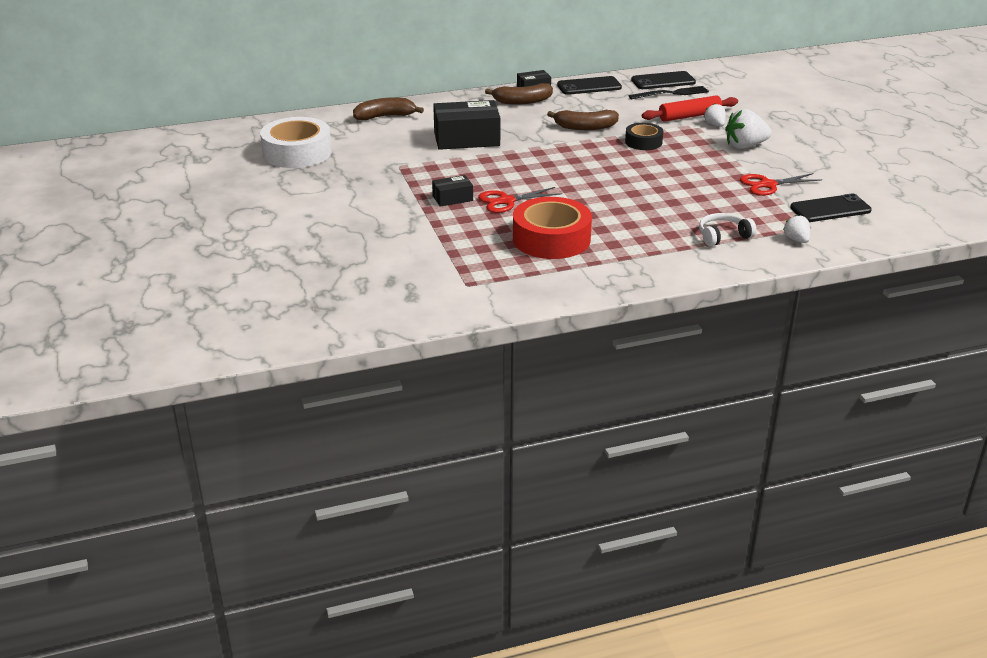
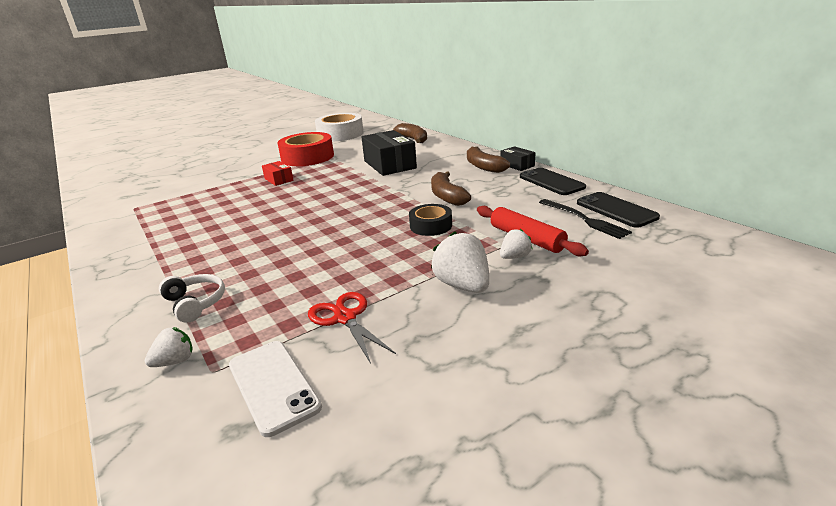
camera: 75 degrees right, 5 degrees down
black box [432,175,473,206] -> red box [262,161,294,186]
red scissors [478,187,562,213] -> none
red tape [513,197,592,259] -> red tape moved to [277,132,334,166]
black phone [790,193,872,222] -> white phone [229,341,322,437]

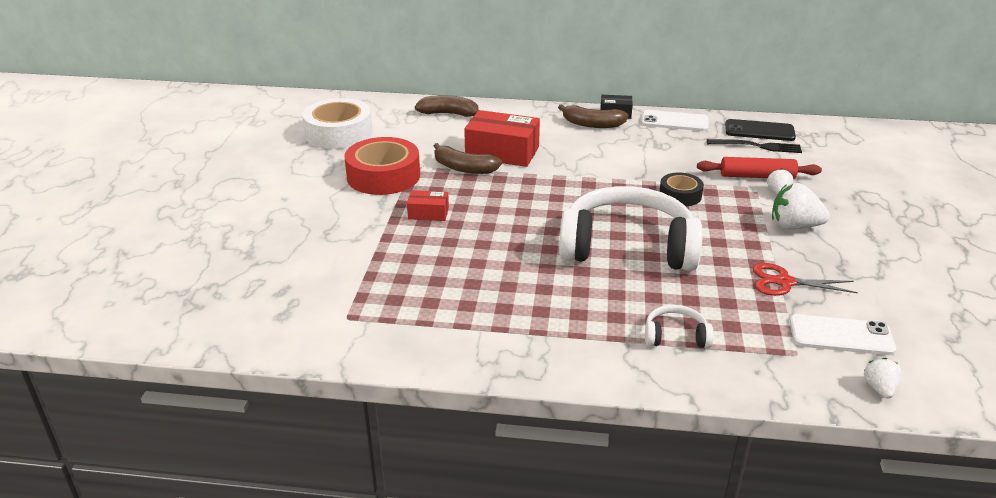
camera: 50 degrees left, 5 degrees up
white strawberry [145,327,193,367] -> white strawberry moved to [864,358,902,398]
black box [361,130,417,176] -> red box [464,110,540,167]
brown banana [431,171,471,206] -> brown banana moved to [434,143,502,174]
black phone [520,168,586,195] -> white phone [641,110,709,131]
none -> white headphones [559,186,703,271]

